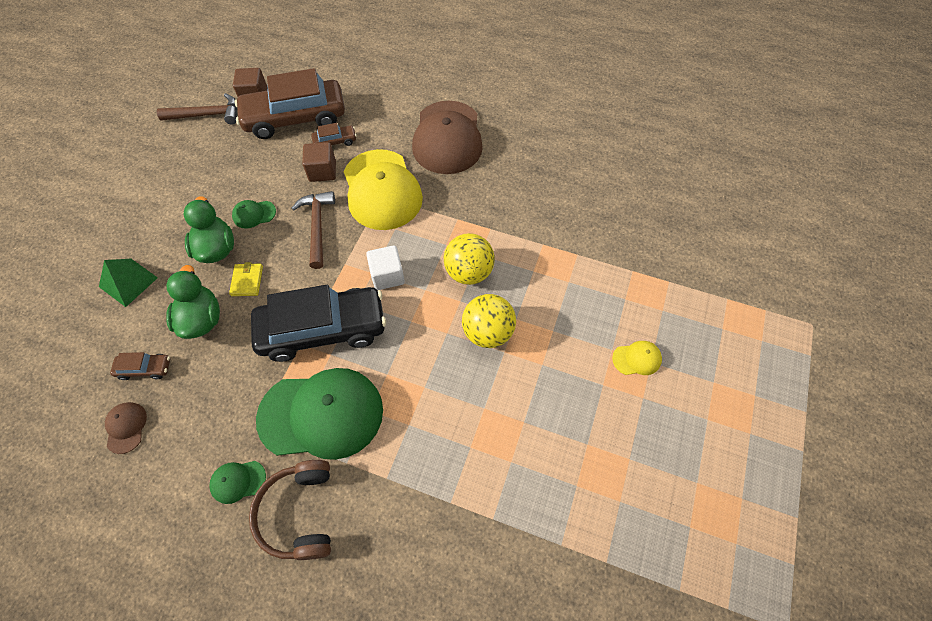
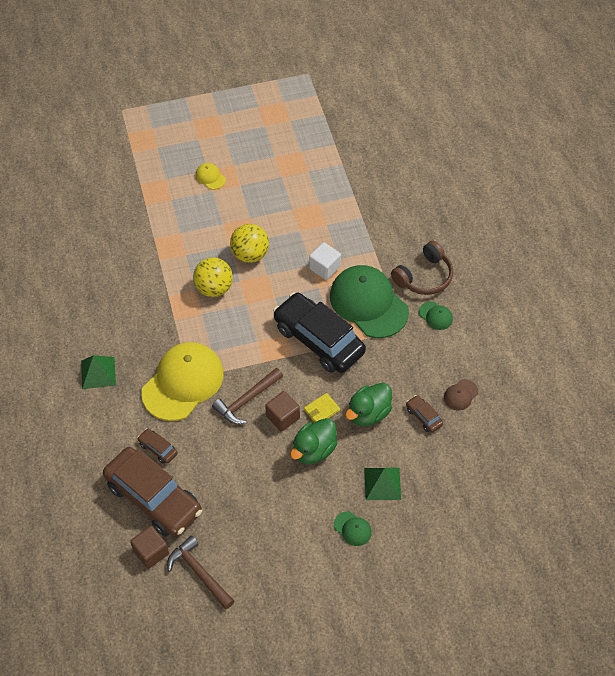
camera: 125 degrees left, 5 degrees down
green cap [232,200,276,229] -> green cap moved to [334,512,372,546]
brown cube [302,142,336,182] -> brown cube moved to [265,391,300,432]
white cube [366,245,405,290] -> white cube moved to [309,242,341,280]
brown cap [412,101,483,174] -> green pyramid [81,355,116,389]

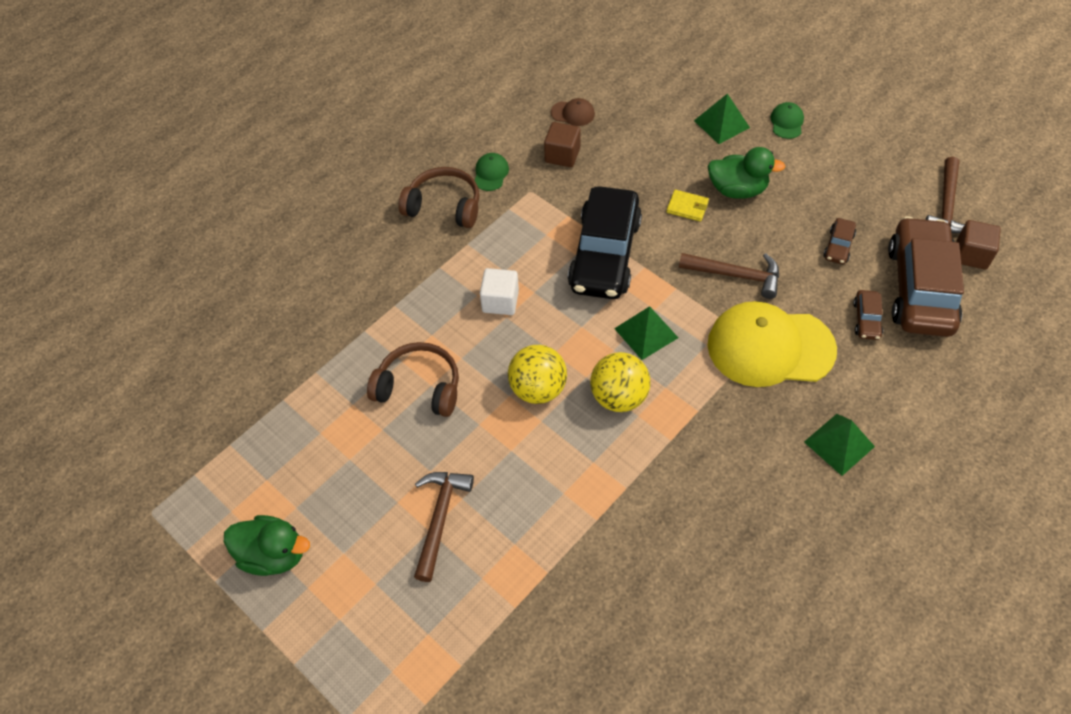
camera: 120 degrees left, 0 degrees up
yellow cap [195,163,226,190] -> brown hammer [414,472,474,582]
brown cube [265,391,300,432] -> brown cube moved to [544,122,581,167]
green cap [330,265,409,338] -> none
green duck [345,383,392,426] -> green duck moved to [224,515,310,576]
brown car [406,395,443,433] -> brown car moved to [824,218,856,264]
none -> brown headphones [367,342,459,417]
none -> green pyramid [614,306,678,360]

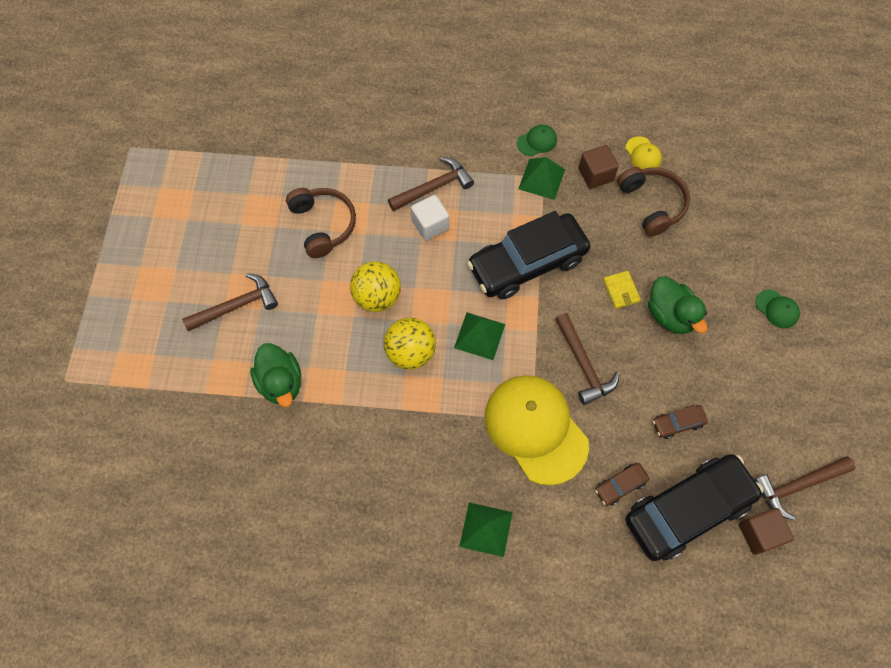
camera: 50 degrees right, 10 degrees up
green duck [224,515,310,576] -> green duck moved to [250,343,301,407]
brown headphones [399,167,479,228] -> brown headphones moved to [617,167,690,237]
brown cap [551,98,595,126] -> yellow cap [625,136,662,169]
green pyramid [694,94,750,144] -> green pyramid moved to [518,157,565,200]
green cap [770,102,804,139] -> green cap turned 75 degrees clockwise [756,289,800,329]
brown car [888,216,964,337] -> black car [625,454,763,561]
none -> brown hammer [388,157,474,211]

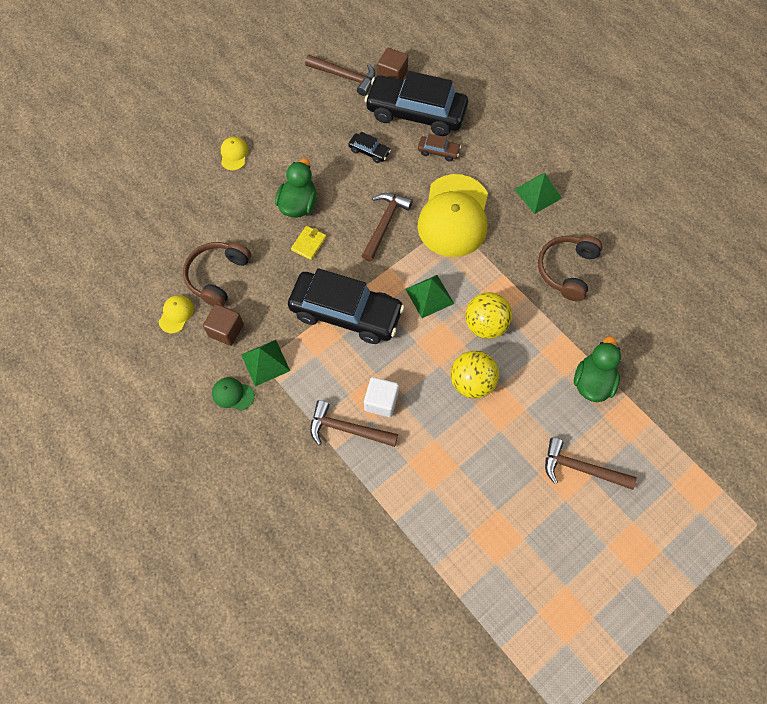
camera: 135 degrees left, 0 degrees up
brown headphones [286,188,356,258] -> brown headphones moved to [538,236,603,301]
brown car [653,405,708,439] -> black car [348,132,391,163]
green cap [756,289,800,329] -> yellow cap [221,137,249,170]

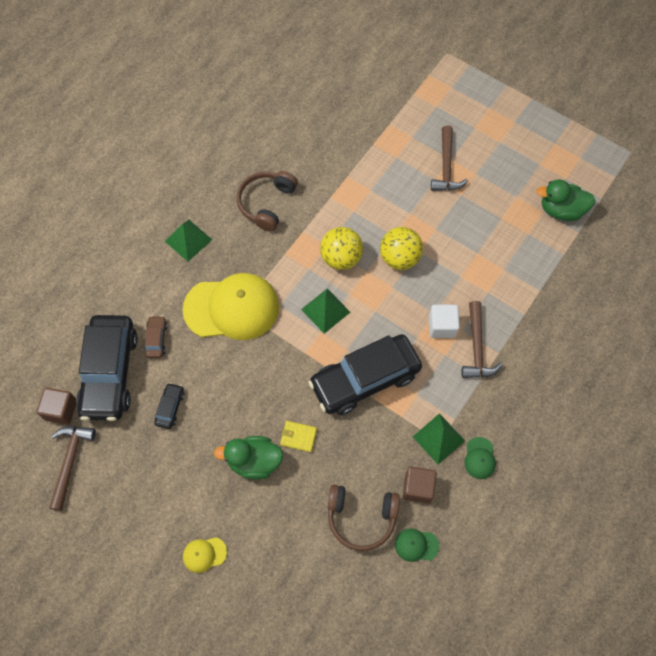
camera: 105 degrees left, 0 degrees up
yellow cap [159,295,194,333] -> green cap [395,529,439,562]
black car [288,268,405,344] -> black car turned 120 degrees counterclockwise [309,334,422,415]
brown hammer [362,193,413,261] -> none
brown headphones [538,236,603,301] -> brown headphones turned 105 degrees clockwise [237,171,298,232]
green duck [574,336,621,402] -> green duck moved to [536,179,595,221]

